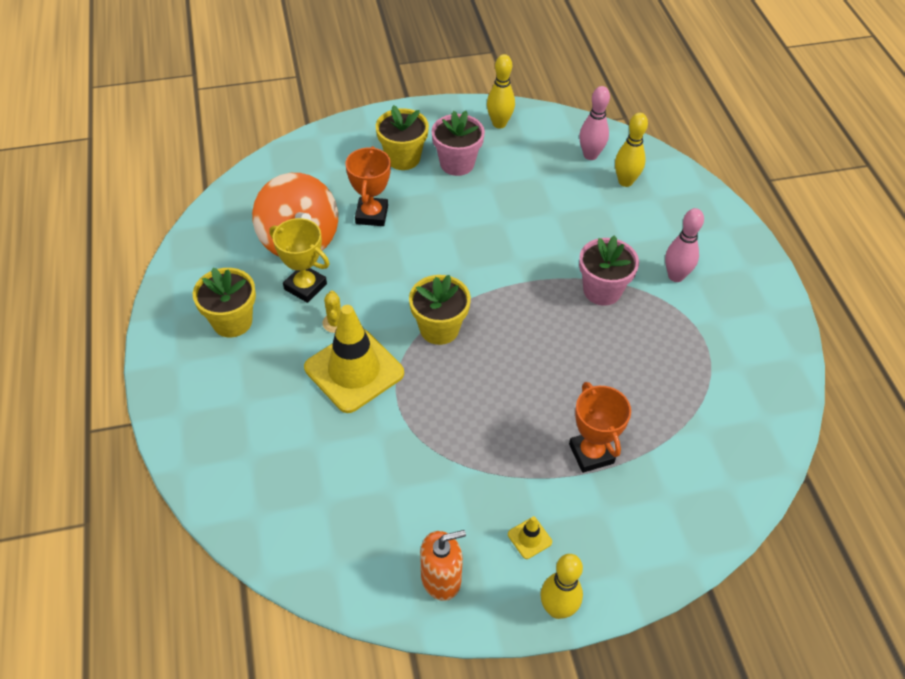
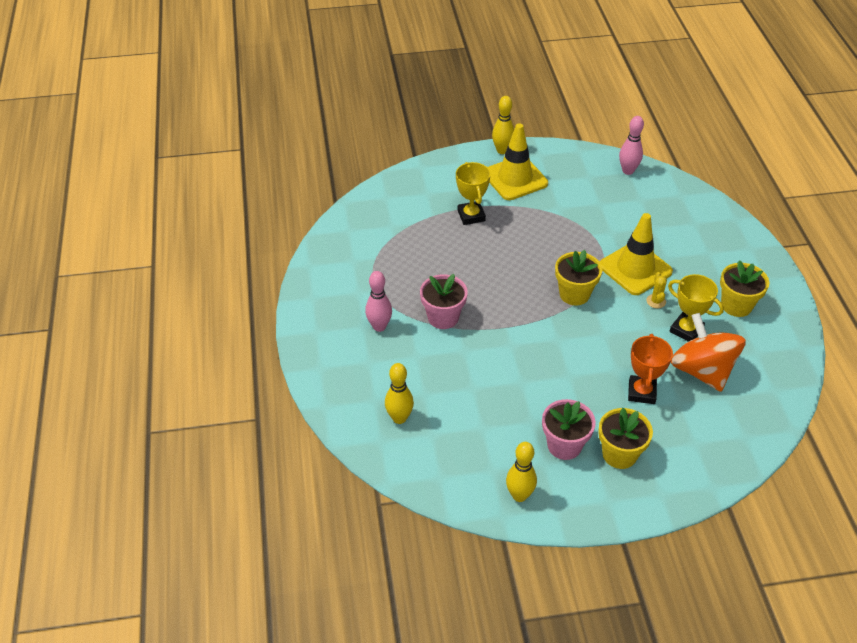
camera: 175 degrees left, 5 degrees down
orange soap dispenser [420,530,466,601] -> none
yellow traffic cone [508,516,552,559] -> yellow traffic cone [487,123,548,200], size x2.50
orange trophy [569,382,631,473] -> yellow trophy [456,162,491,225]
pink bowling pin [579,86,610,160] -> pink bowling pin moved to [619,116,644,175]

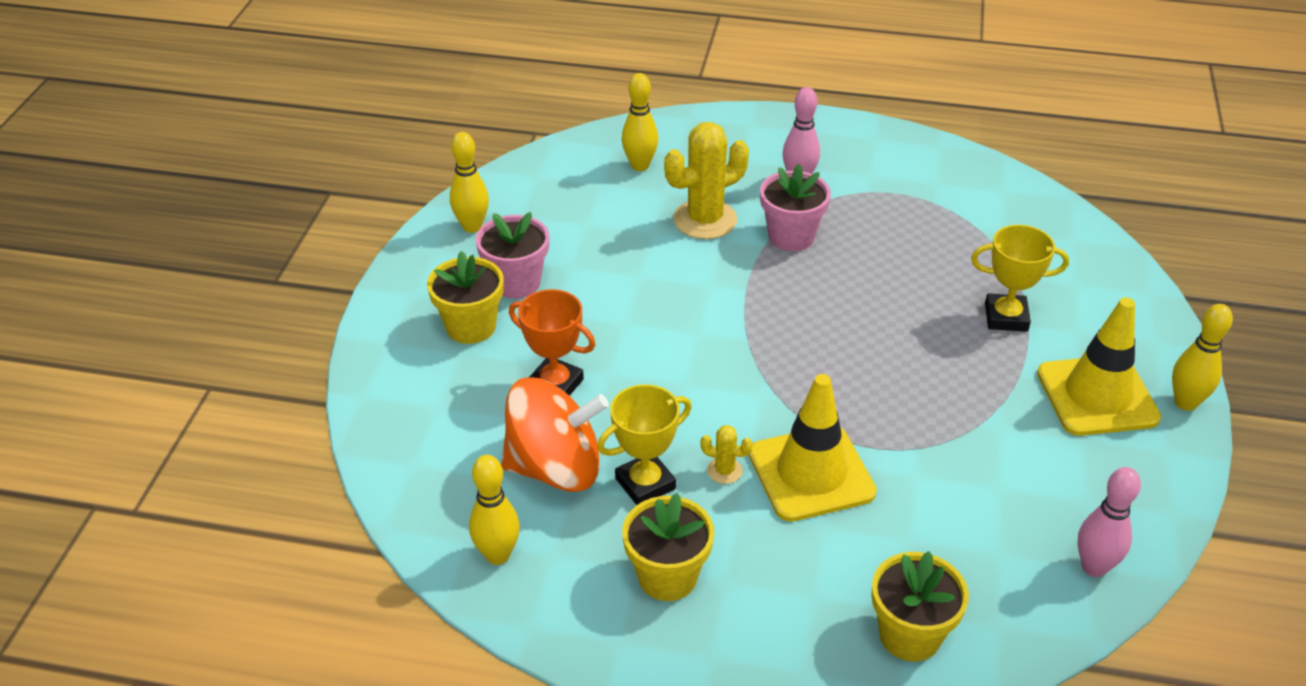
camera: 110 degrees right, 5 degrees down
yellow flower pot [555,250,602,306] -> yellow flower pot moved to [871,551,969,661]
none -> yellow bowling pin [469,455,520,565]
none -> yellow cactus [664,122,749,239]

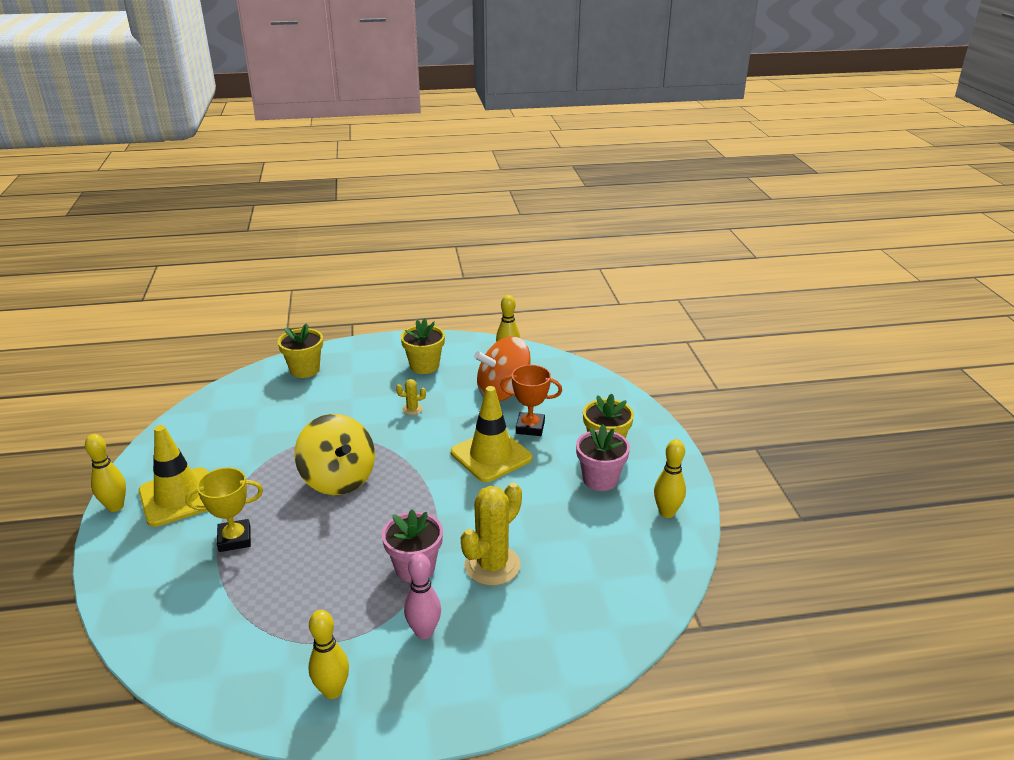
camera: 160 degrees right, 10 degrees down
yellow trophy [597,384,692,505] -> none
yellow bowling pin [622,73,658,171] -> yellow bowling pin moved to [308,610,349,699]
yellow traffic cone [749,374,877,522] -> yellow traffic cone moved to [451,386,532,482]
pink bowling pin [1078,467,1141,577] -> none
none -> yellow spinning top [294,414,375,495]

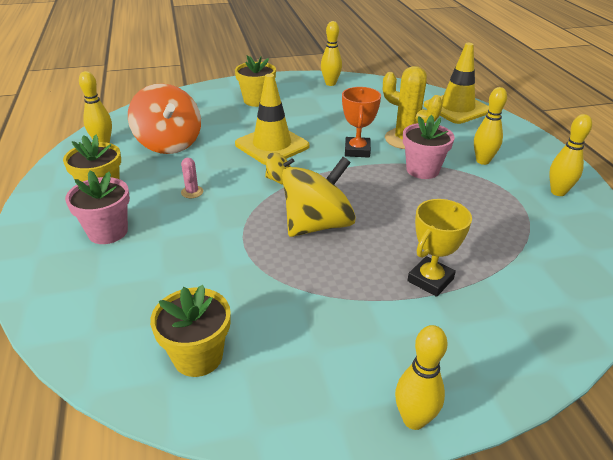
camera: 95 degrees left, 5 degrees up
yellow traffic cone [139,425,208,527] -> yellow traffic cone moved to [424,43,489,124]
yellow trophy [185,467,263,552] -> yellow trophy turned 60 degrees clockwise [407,199,472,297]
yellow flower pot [278,323,323,378] -> yellow flower pot moved to [150,285,231,377]
yellow cactus [396,379,426,415] -> pink cactus [181,158,203,198]
pink bowling pin [404,553,441,639] -> yellow bowling pin [474,87,507,165]
orange trophy [500,365,562,436] -> orange trophy moved to [342,87,381,158]
pink flower pot [576,424,630,491] -> pink flower pot moved to [65,170,130,244]
none -> yellow spinning top [265,152,294,185]

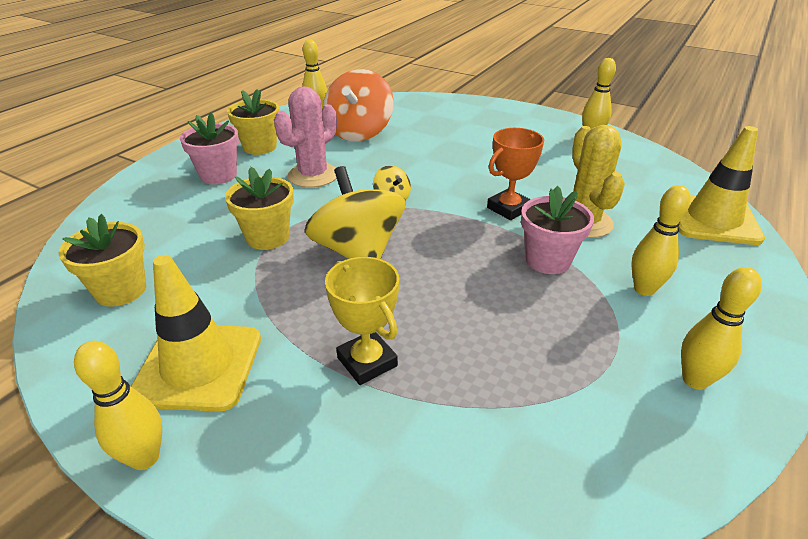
camera: 45 degrees right, 0 degrees up
pink cactus [181,158,203,198] -> pink cactus [274,86,337,188], size x2.21
yellow flower pot [235,55,276,107] -> yellow flower pot moved to [225,167,294,250]
yellow traffic cone [235,74,309,165] -> yellow traffic cone moved to [131,255,261,412]
yellow spinning top [282,157,356,237] -> yellow spinning top turned 120 degrees counterclockwise [305,166,405,259]
yellow trophy [407,199,472,297] -> yellow trophy turned 60 degrees clockwise [325,257,399,385]

